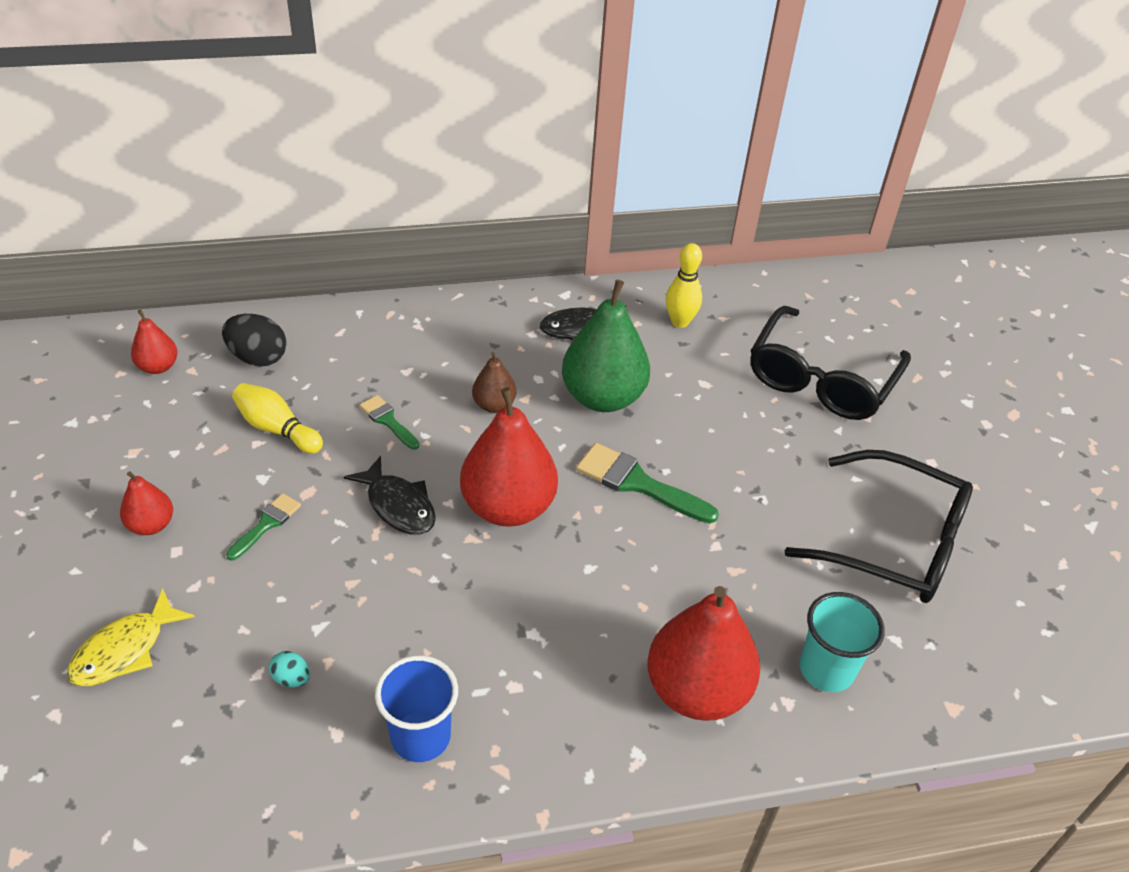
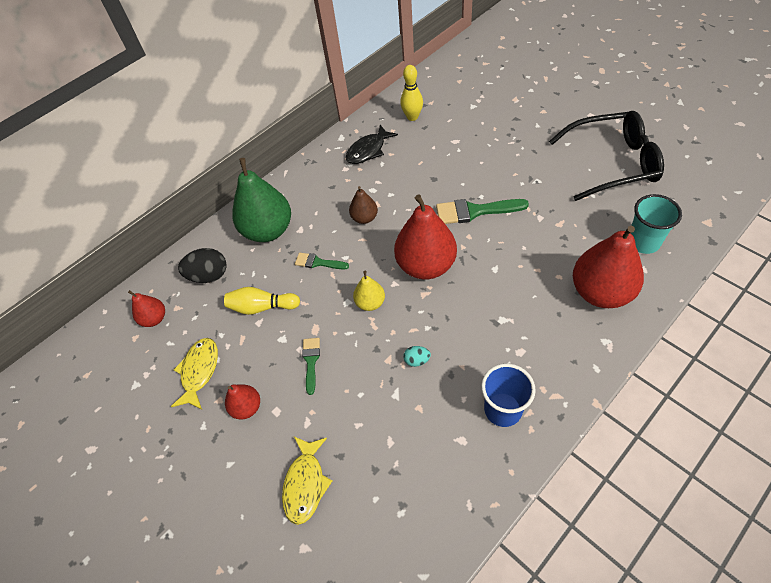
camera: 25 degrees left, 10 degrees up
turquoise egg [269,651,310,687] -> turquoise egg moved to [403,346,431,367]
black fish [344,456,436,535] -> yellow pear [353,271,385,311]
green pear [562,279,650,412] -> green pear moved to [232,158,291,242]
black glasses [750,306,911,420] -> none
none -> yellow fish [171,338,218,409]

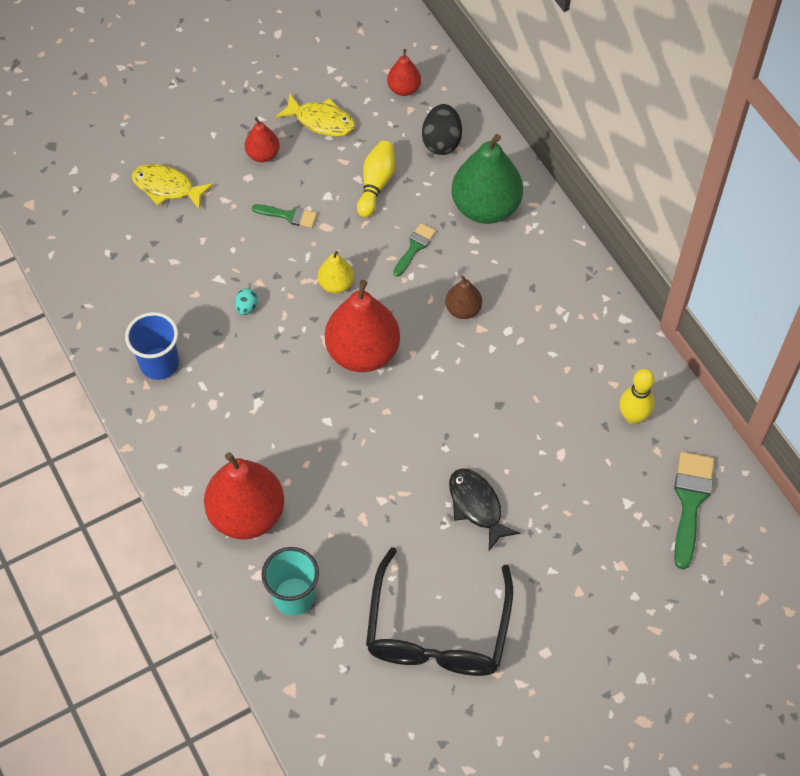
camera: 100 degrees right, 5 degrees up
black fish [346,125,398,164] -> black fish moved to [449,468,520,551]
green brush [436,199,529,224] -> green brush moved to [674,452,714,569]

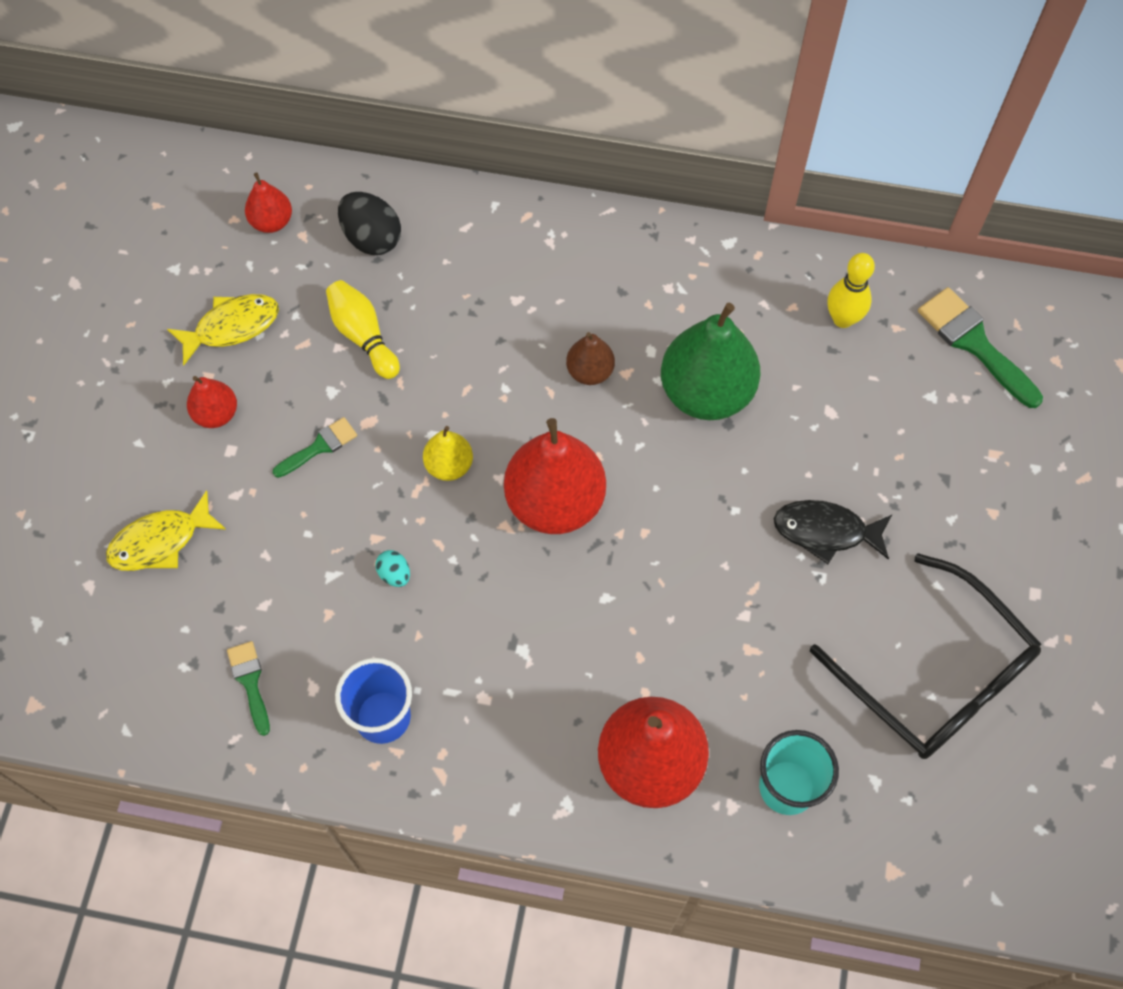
camera: 50 degrees left, 5 degrees up
green brush [393,223,436,277] -> green brush moved to [227,641,270,736]
green pear [452,134,523,224] -> green pear moved to [661,303,760,420]

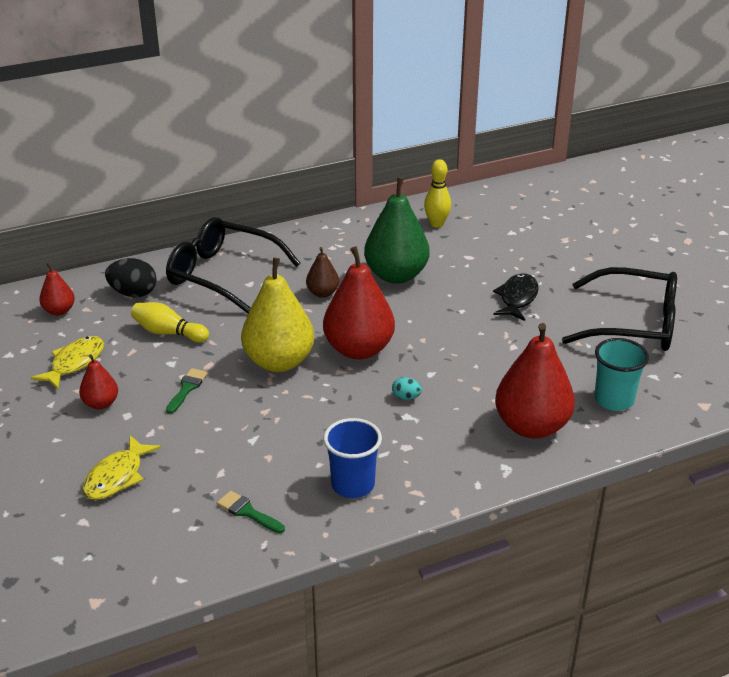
camera: 35 degrees left, 30 degrees down
turquoise egg [375,550,410,587] -> turquoise egg moved to [392,377,422,400]
yellow pear [423,426,473,481] -> yellow pear [241,258,314,372], size x2.00
black fish [774,500,892,564] -> black fish turned 135 degrees clockwise [493,273,539,321]
green brush [918,287,1043,408] -> none
none -> black glasses [166,217,300,314]

